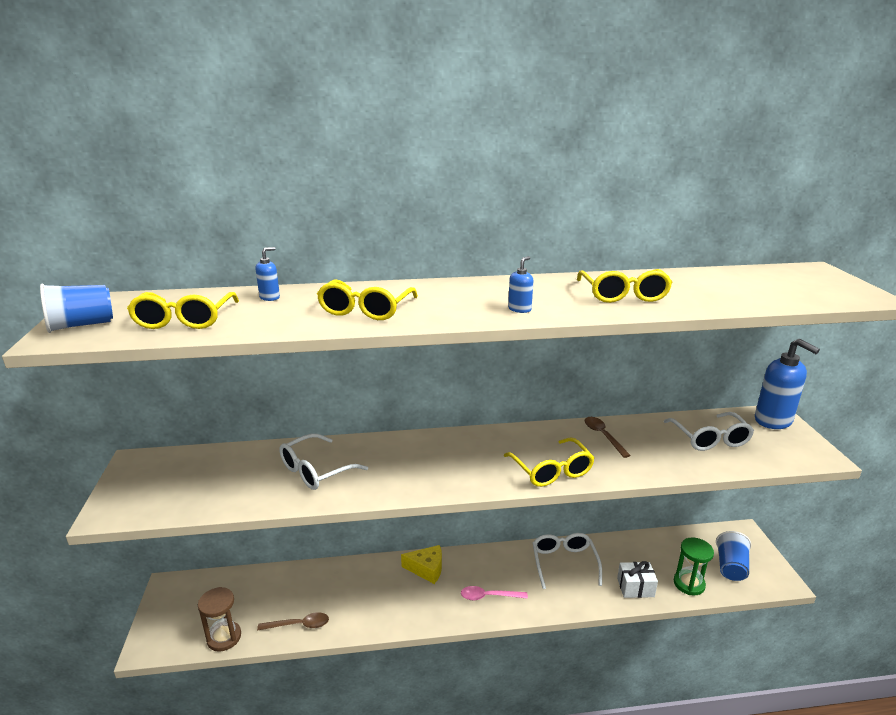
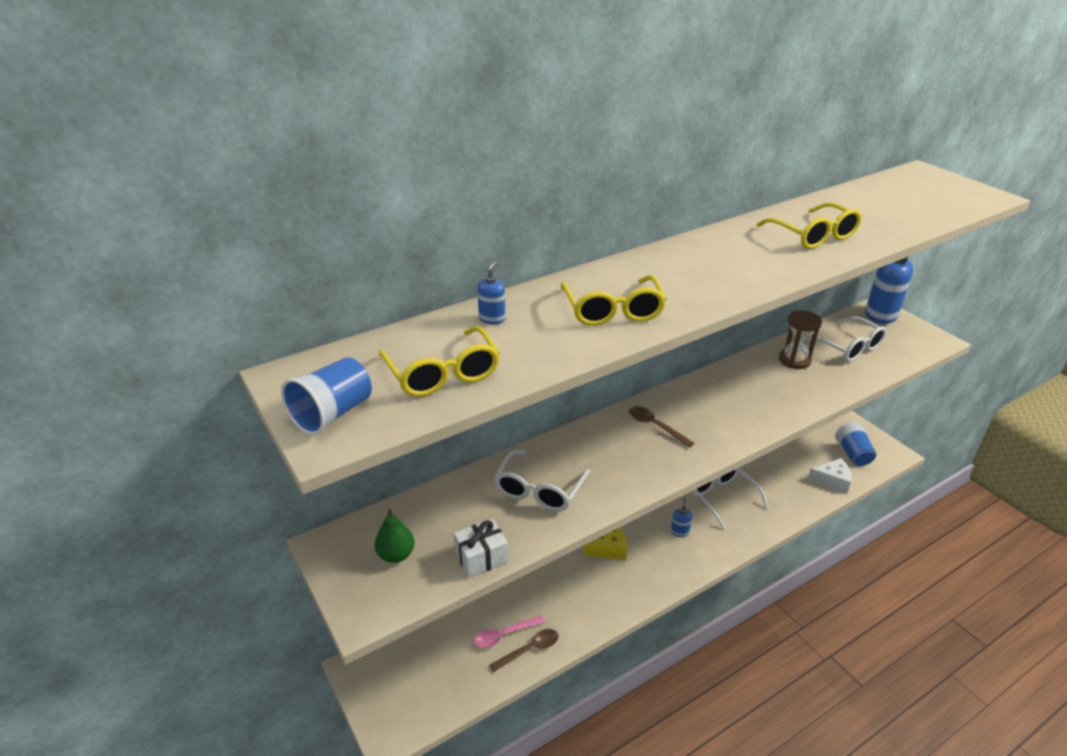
camera: 25 degrees left, 10 degrees up
brown hourglass [198,587,241,652] -> brown hourglass moved to [779,310,822,369]
pink spoon [461,586,528,600] -> pink spoon moved to [474,616,545,648]
yellow glasses [504,437,594,487] -> none
blue soap dispenser [508,256,533,313] -> blue soap dispenser moved to [671,497,692,537]
brown spoon [585,417,631,458] -> brown spoon moved to [629,406,694,448]
white gift [617,561,658,598] -> white gift moved to [453,519,508,578]
green hourglass [674,538,714,596] -> white cheese [807,458,852,494]
none -> green pear [375,510,415,563]

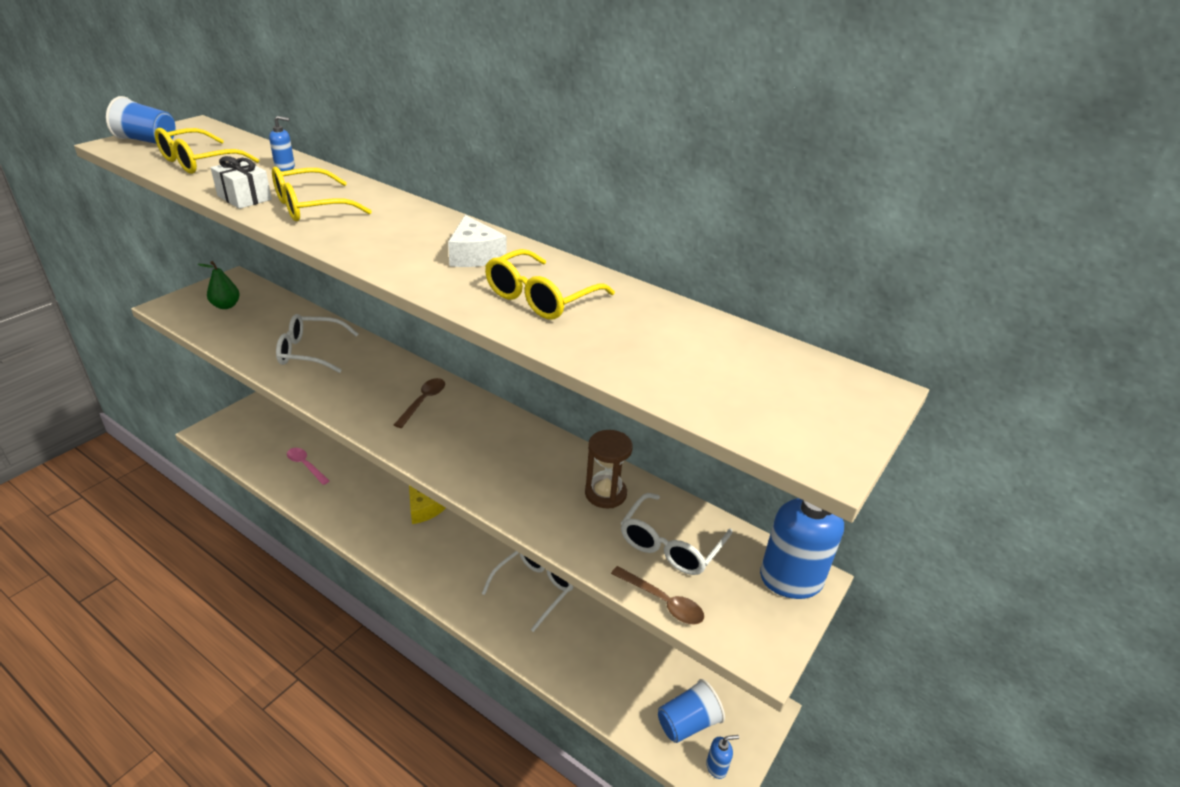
camera: 65 degrees right, 0 degrees up
white gift [453,519,508,578] -> white gift moved to [211,156,272,209]
brown spoon [489,629,558,672] -> brown spoon moved to [611,566,704,625]
blue soap dispenser [671,497,692,537] -> blue soap dispenser moved to [706,735,739,779]
white cheese [807,458,852,494] -> white cheese moved to [448,215,507,267]

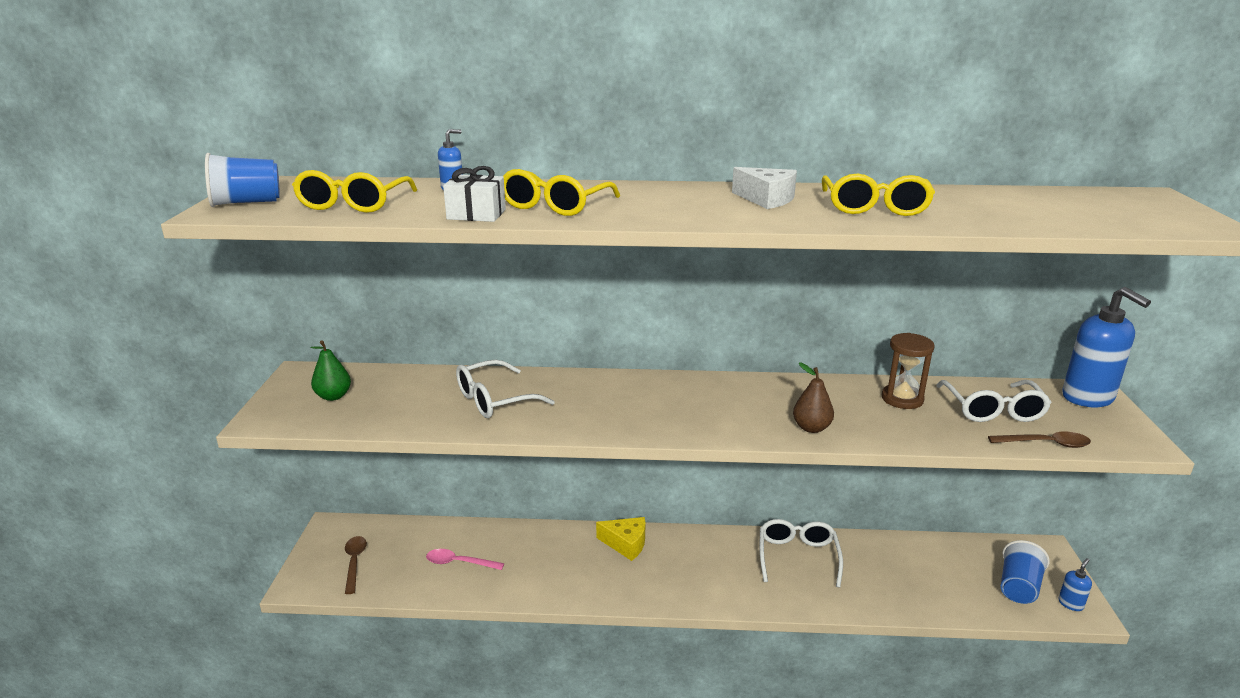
camera: 30 degrees left, 10 degrees down
brown spoon [394,378,445,428] -> brown spoon moved to [345,536,367,594]
none -> brown pear [793,362,834,433]

